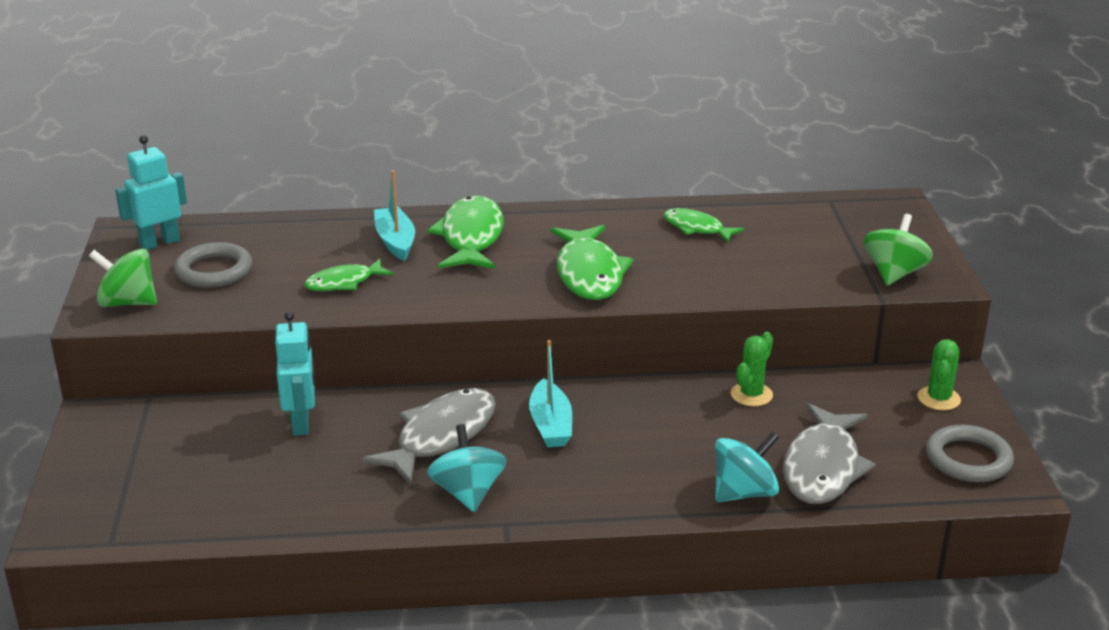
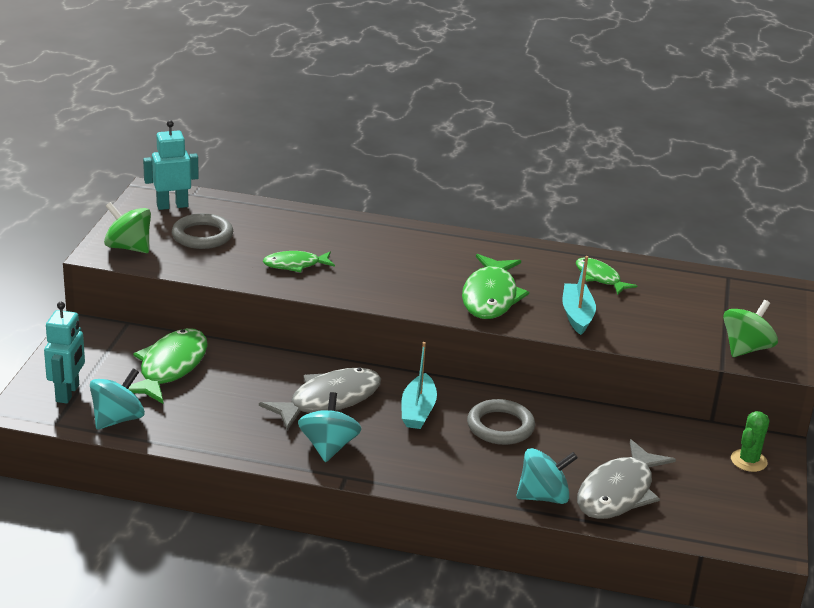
camera: 15 degrees right, 0 degrees up
turquoise robot [275,311,315,436] -> turquoise robot moved to [44,302,85,404]
turquoise boat [374,170,415,261] -> turquoise boat moved to [562,256,596,335]
green fish [427,195,504,269] -> green fish moved to [128,328,208,404]
green cactus [731,332,773,406] -> none
grey ring [926,425,1014,482] -> grey ring moved to [467,399,535,445]
none -> turquoise spinning top [90,368,145,430]

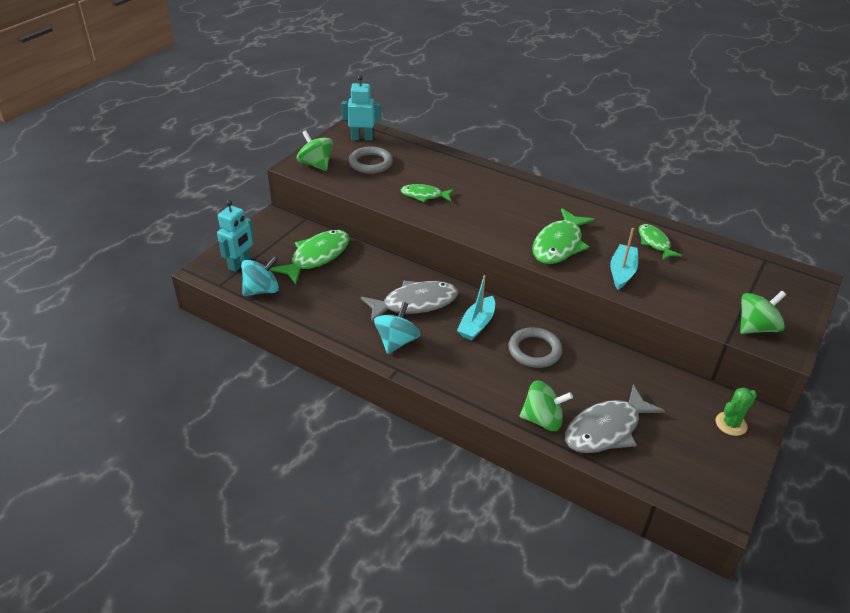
camera: 20 degrees right, 10 degrees up
turquoise spinning top [516,448,578,504] -> green spinning top [520,380,573,431]

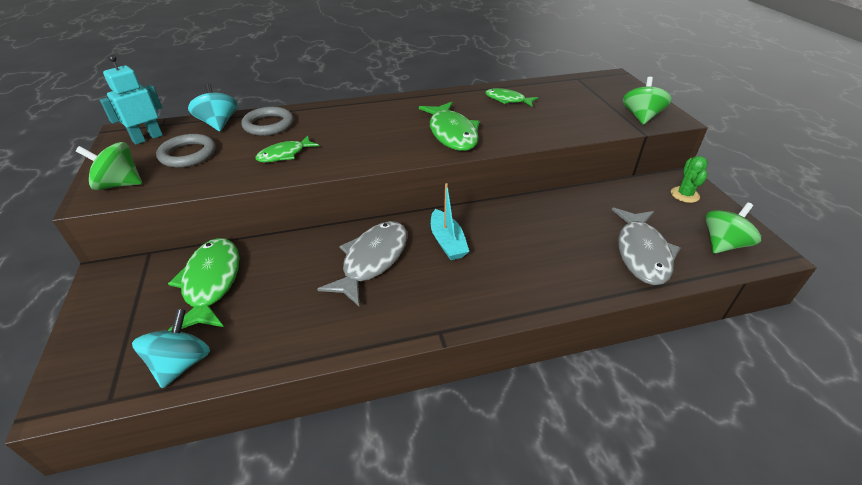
camera: 45 degrees left, 0 degrees up
turquoise robot [217,200,254,272] -> none
turquoise spinning top [374,302,420,354] -> turquoise spinning top moved to [188,83,238,132]
grey ring [508,327,562,368] -> grey ring moved to [241,107,293,136]
green spinning top [520,380,573,431] -> green spinning top moved to [705,202,761,254]
turquoise boat [610,228,638,290] -> none

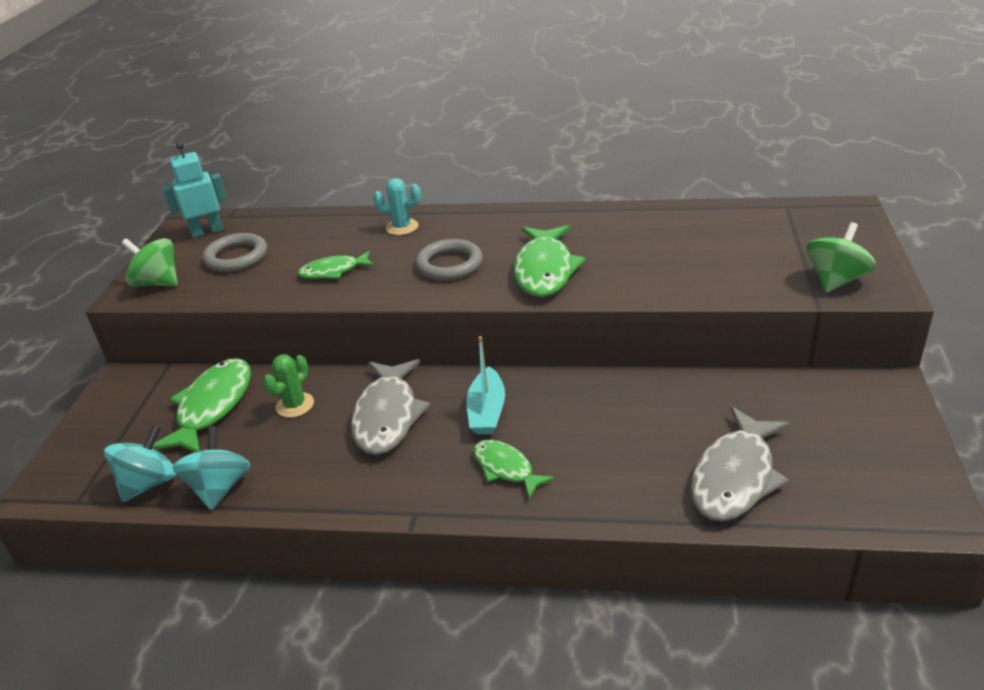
camera: 25 degrees right, 5 degrees down
turquoise spinning top [188,83,238,132] -> turquoise spinning top moved to [173,426,251,510]
grey ring [241,107,293,136] -> grey ring moved to [416,239,483,280]
grey fish [317,221,407,306] -> grey fish turned 135 degrees clockwise [351,359,431,455]
green fish [485,88,538,106] -> green fish moved to [473,440,555,499]
green cactus [671,156,708,203] -> green cactus moved to [263,354,314,418]
green spinning top [705,202,761,254] -> none
none -> turquoise cactus [373,178,421,235]

